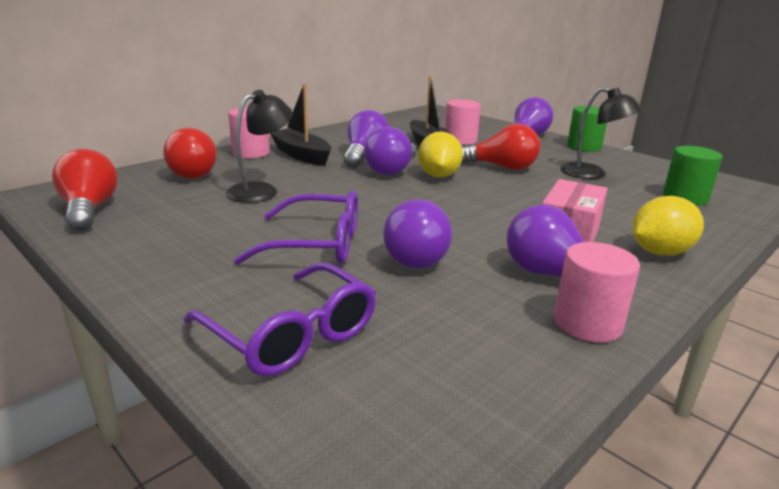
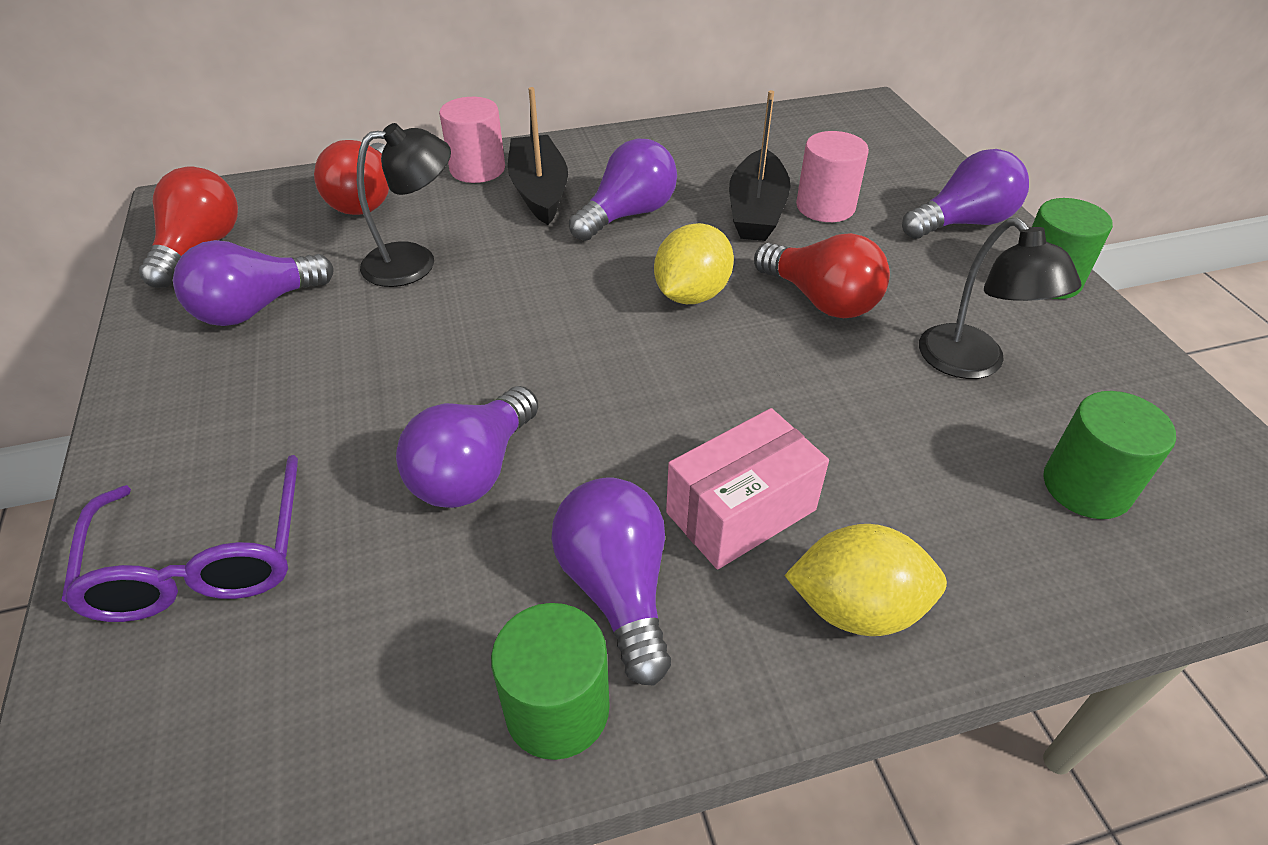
camera: 30 degrees right, 20 degrees up
purple glasses [233,191,358,265] -> none
purple light bulb [364,127,416,175] -> purple light bulb moved to [173,240,334,326]
pink cylinder [554,242,640,343] -> green cylinder [491,603,610,760]

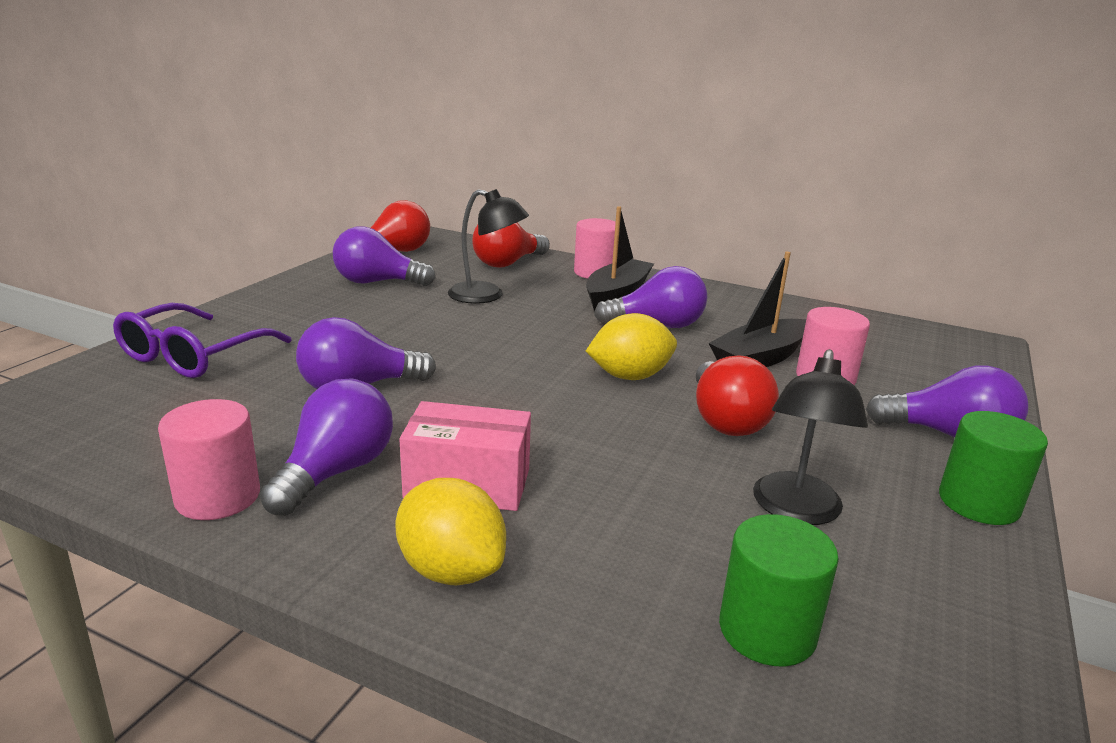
camera: 40 degrees right, 20 degrees down
green cylinder [491,603,610,760] -> pink cylinder [158,399,260,520]

